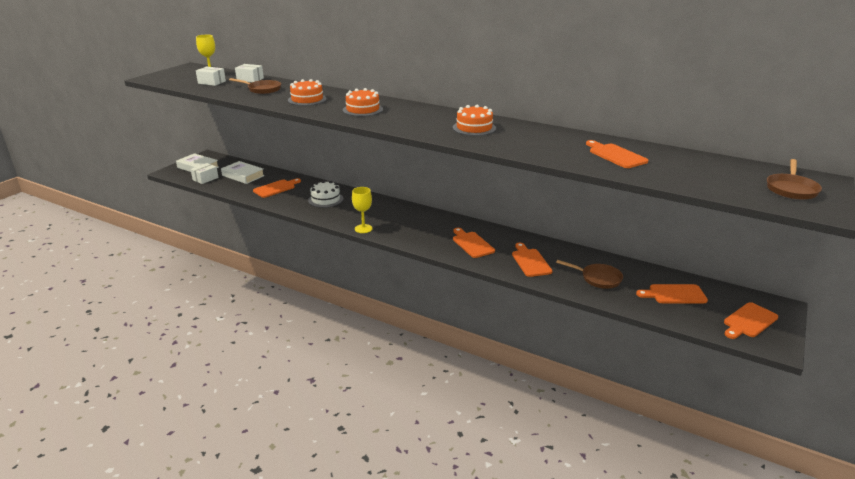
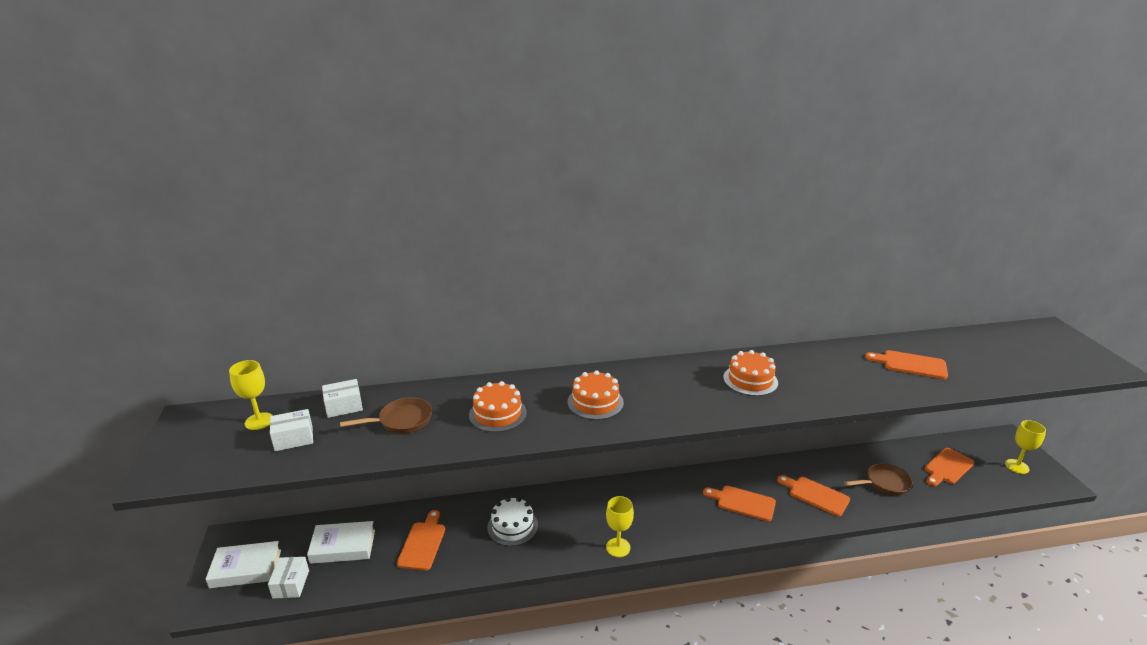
camera: 40 degrees left, 0 degrees up
orange cutting board [724,302,778,339] -> yellow goblet [1005,420,1046,474]
brown pan [767,159,822,200] -> none

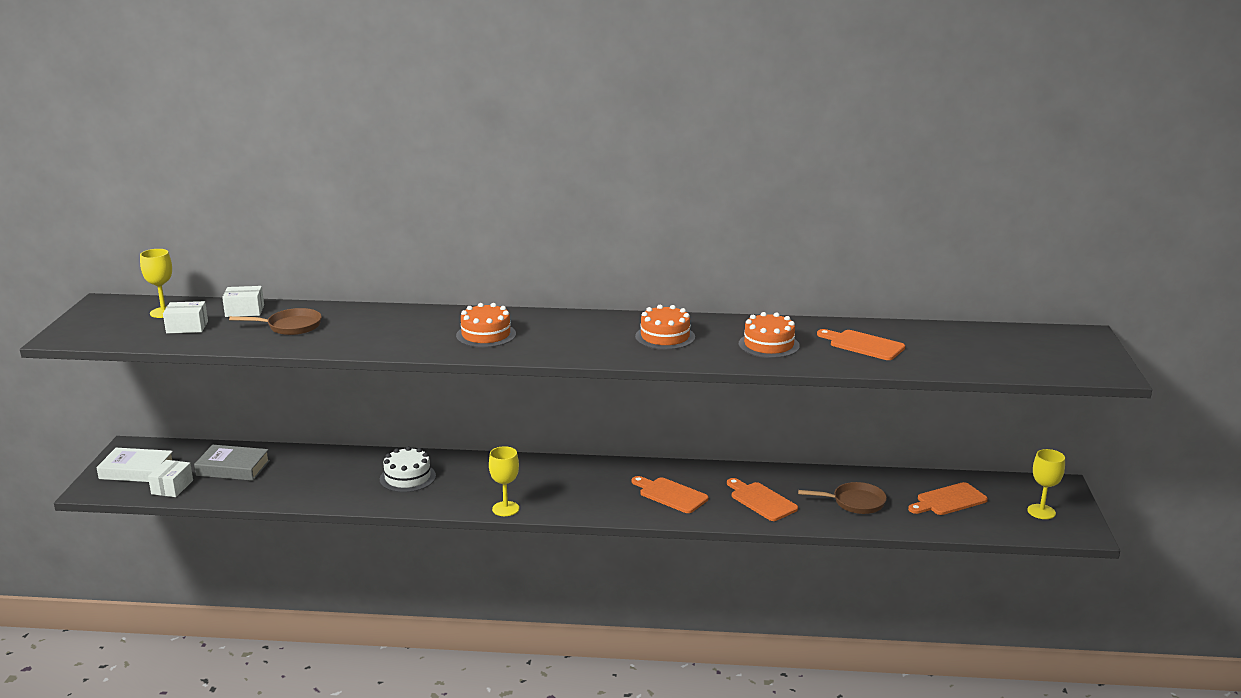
camera: 15 degrees right, 5 degrees down
white book [307,521,375,564] -> grey book [194,445,270,481]
orange cutting board [397,510,445,571] -> none
orange cake [469,381,527,432] -> orange cake moved to [739,312,800,358]

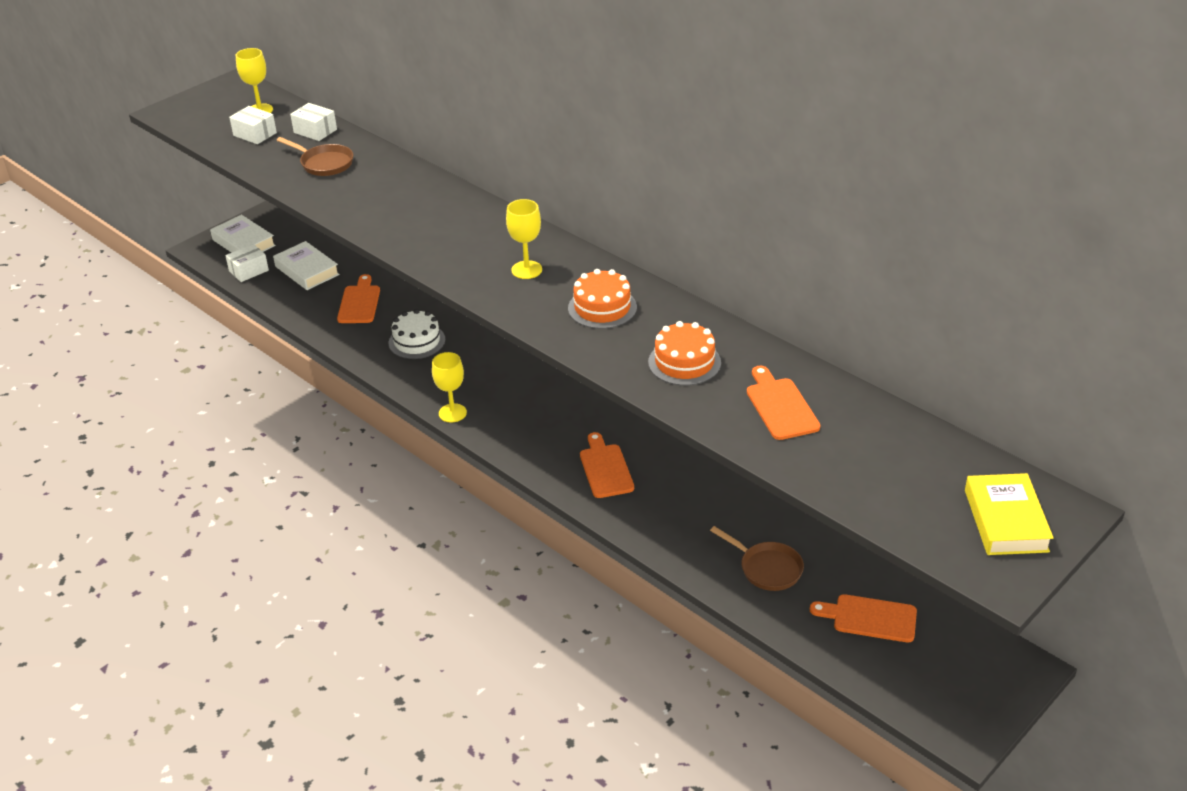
camera: 40 degrees right, 15 degrees up
grey book [194,445,270,481] -> white book [273,241,340,290]
orange cake [456,303,516,348] -> none
orange cutting board [727,478,798,521] -> orange cutting board moved to [337,274,380,323]
yellow goblet [1027,449,1065,519] -> yellow goblet moved to [506,199,542,279]
none -> yellow book [965,473,1054,555]

